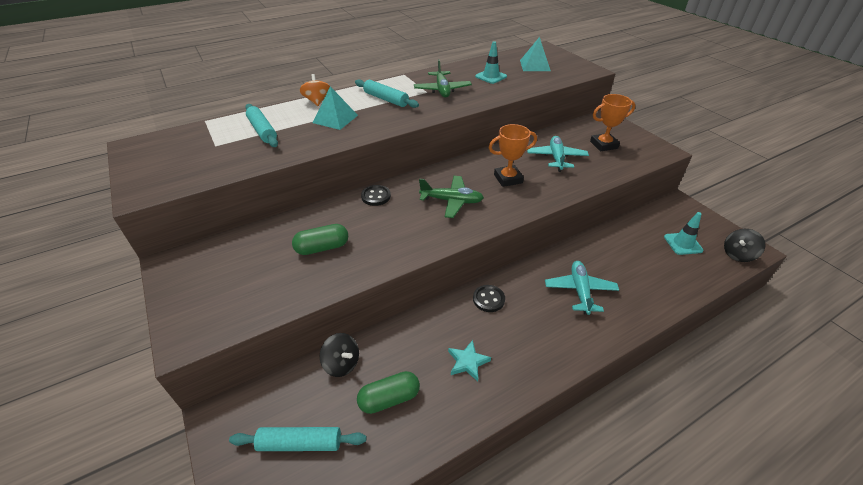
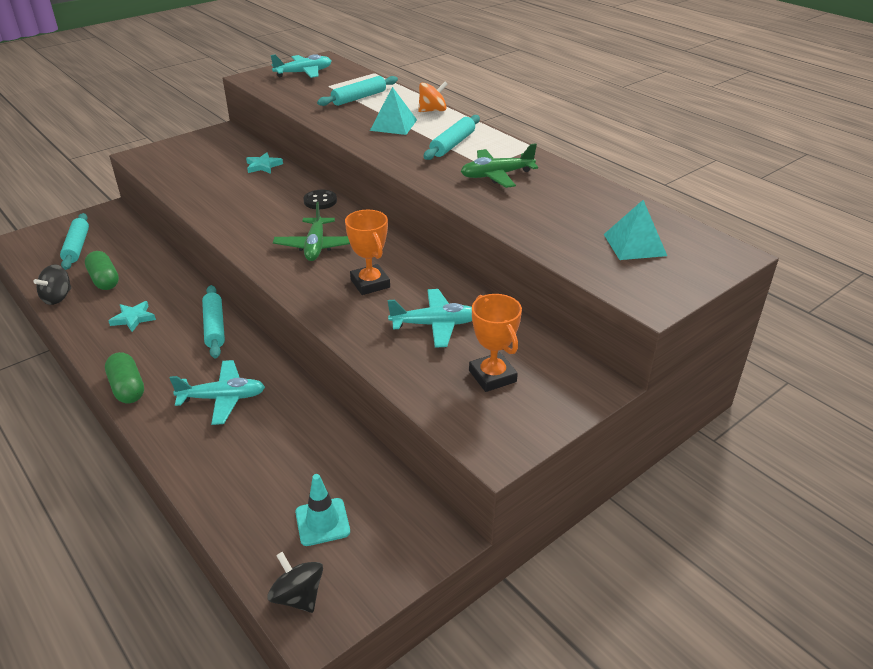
camera: 80 degrees right, 5 degrees down
green capsule [292,224,348,255] -> green capsule moved to [105,352,144,404]
black spinning top [320,333,359,377] -> black spinning top moved to [33,264,71,305]
black button [473,285,505,312] -> turquoise rolling pin [202,285,225,359]
turquoise traffic cone [475,41,507,84] -> none
none -> turquoise star [246,153,283,174]
none -> turquoise plane [270,54,331,78]

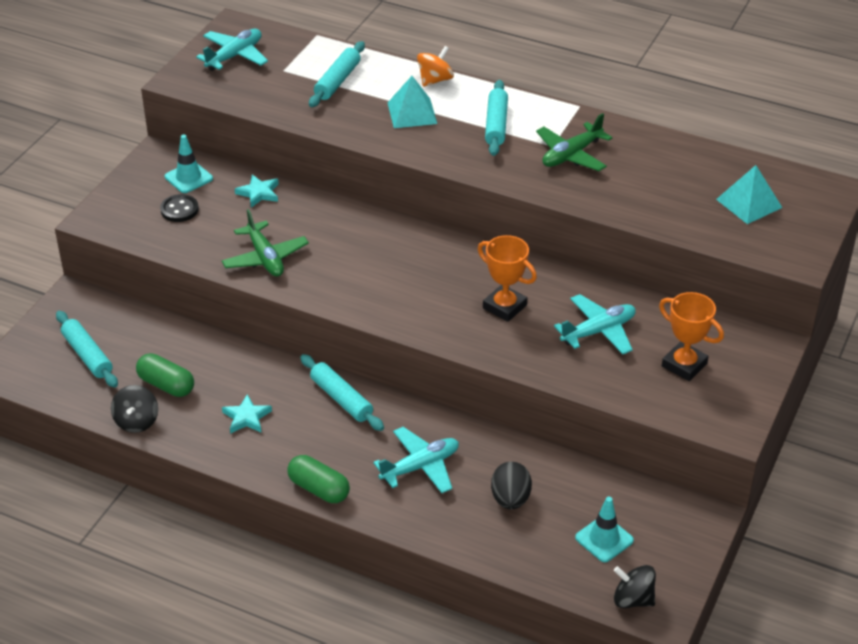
camera: 25 degrees left, 5 degrees up
green plane [273,202,350,261] -> green plane moved to [222,209,309,277]
black button [303,190,337,209] -> black button moved to [160,194,199,222]
none -> turquoise traffic cone [165,135,213,193]
none -> black egg [491,462,532,509]

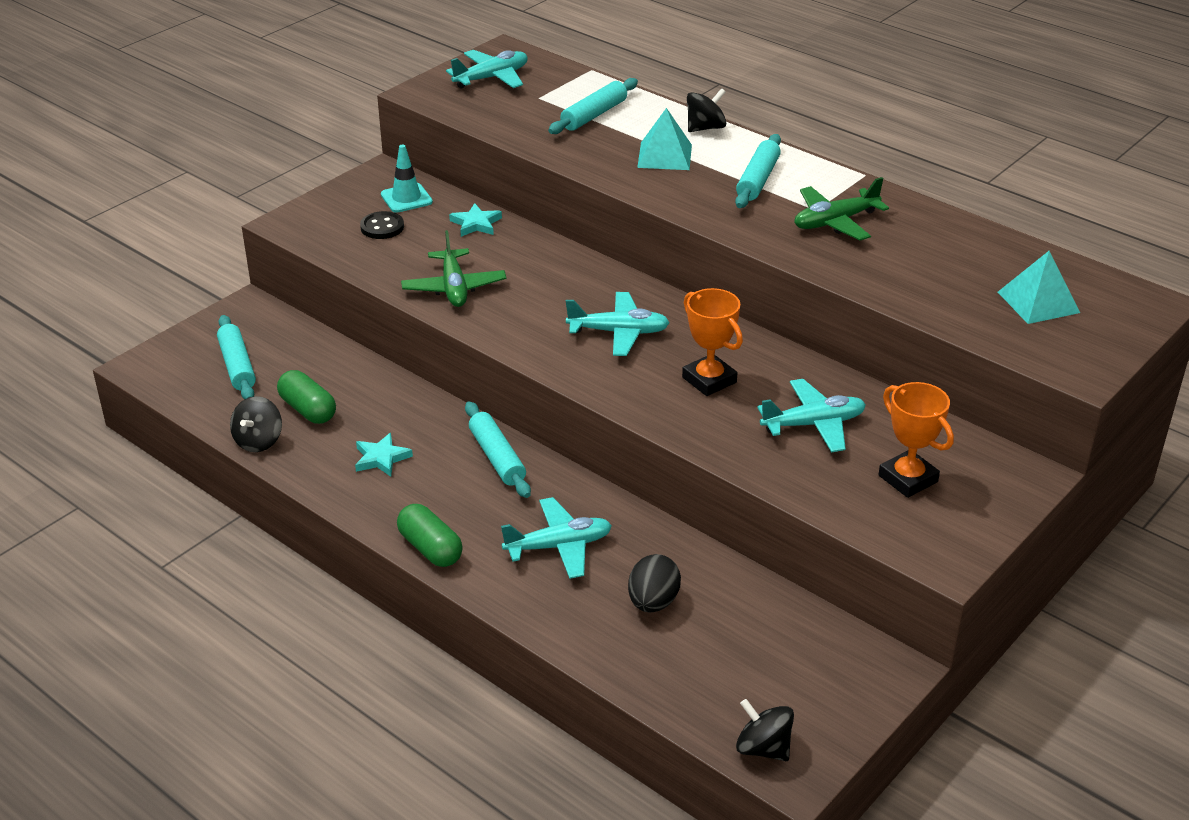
camera: 15 degrees right, 5 degrees down
orange spinning top [417,46,454,87] -> black spinning top [687,88,726,132]
turquoise traffic cone [575,497,634,562] -> none
none -> turquoise plane [566,292,670,356]

